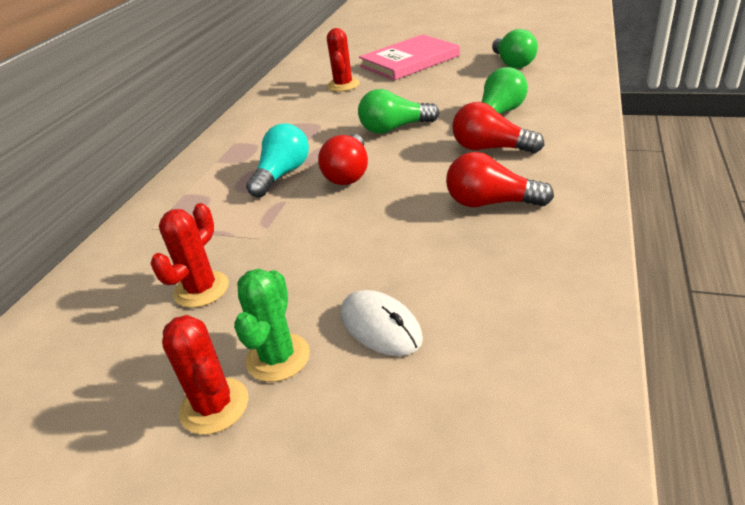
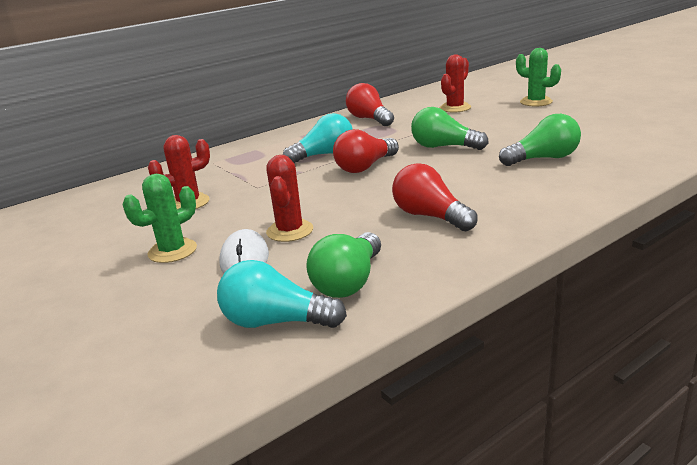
camera: 35 degrees right, 10 degrees down
red cactus [162,315,248,435] -> red cactus moved to [266,155,313,242]
pink book [359,34,460,80] -> green cactus [516,48,561,106]
red light bulb [452,102,544,153] -> red light bulb moved to [346,83,394,126]
green light bulb [492,29,538,68] -> green light bulb moved to [306,232,381,298]
none -> turquoise light bulb [217,260,347,328]

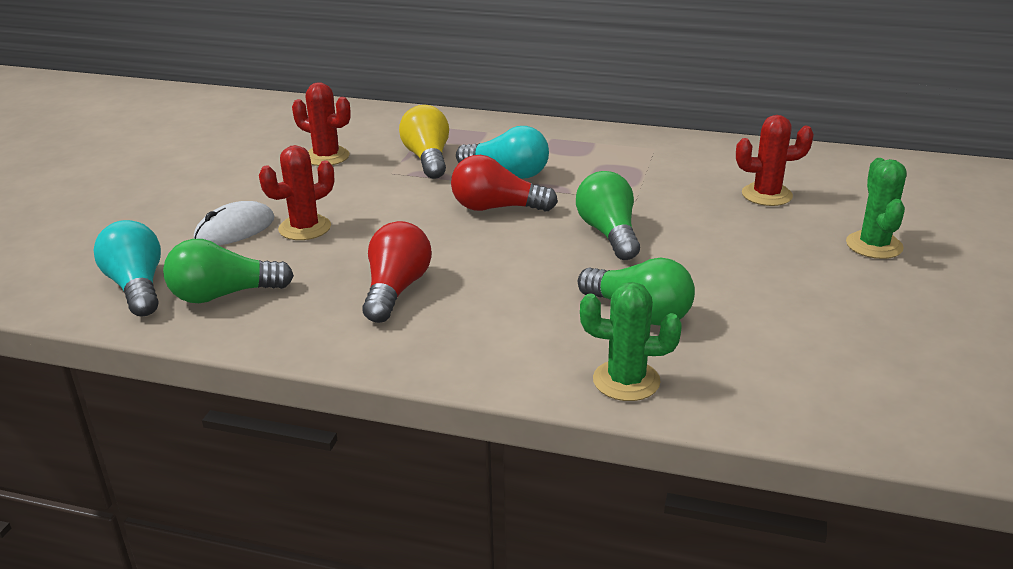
camera: 50 degrees right, 5 degrees up
green cactus [122,174,197,263] -> green cactus moved to [580,282,682,401]
red light bulb [346,83,394,126] -> none
none -> yellow light bulb [399,105,449,179]

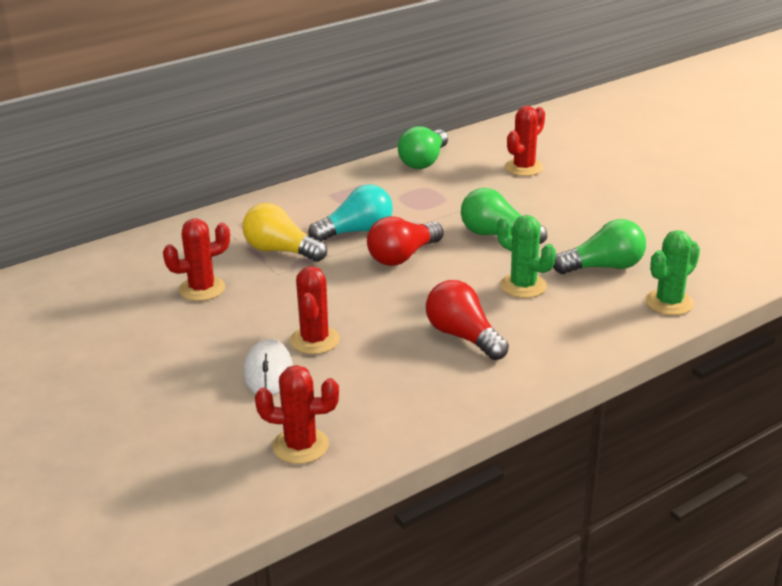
camera: 50 degrees left, 0 degrees up
turquoise light bulb [94,220,161,317] -> red cactus [255,365,339,464]
green light bulb [163,239,294,303] -> green light bulb moved to [398,126,448,169]
green cactus [846,158,906,259] -> green cactus moved to [497,215,556,298]

